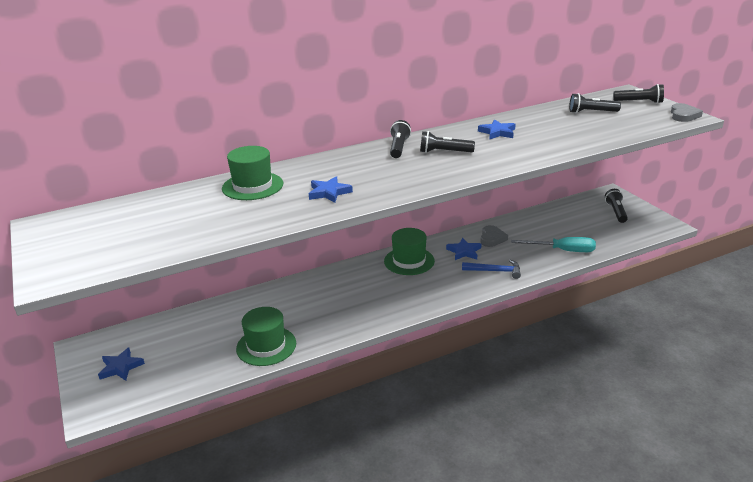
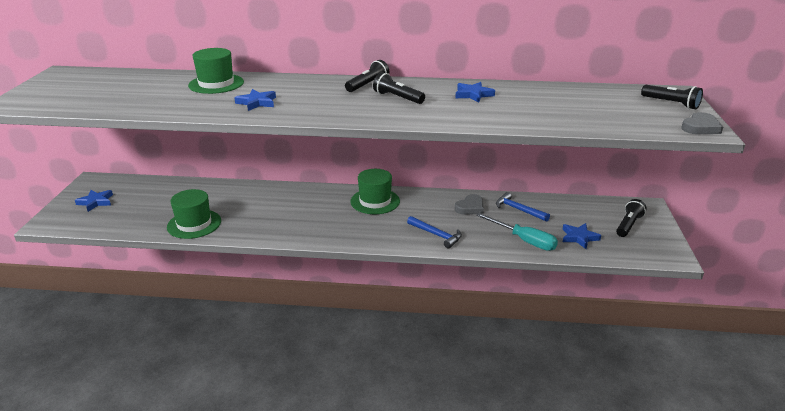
camera: 30 degrees right, 0 degrees up
blue star [446,238,482,260] -> blue star moved to [562,223,601,249]
black flashlight [569,93,621,113] -> none
none -> blue hammer [496,192,550,222]

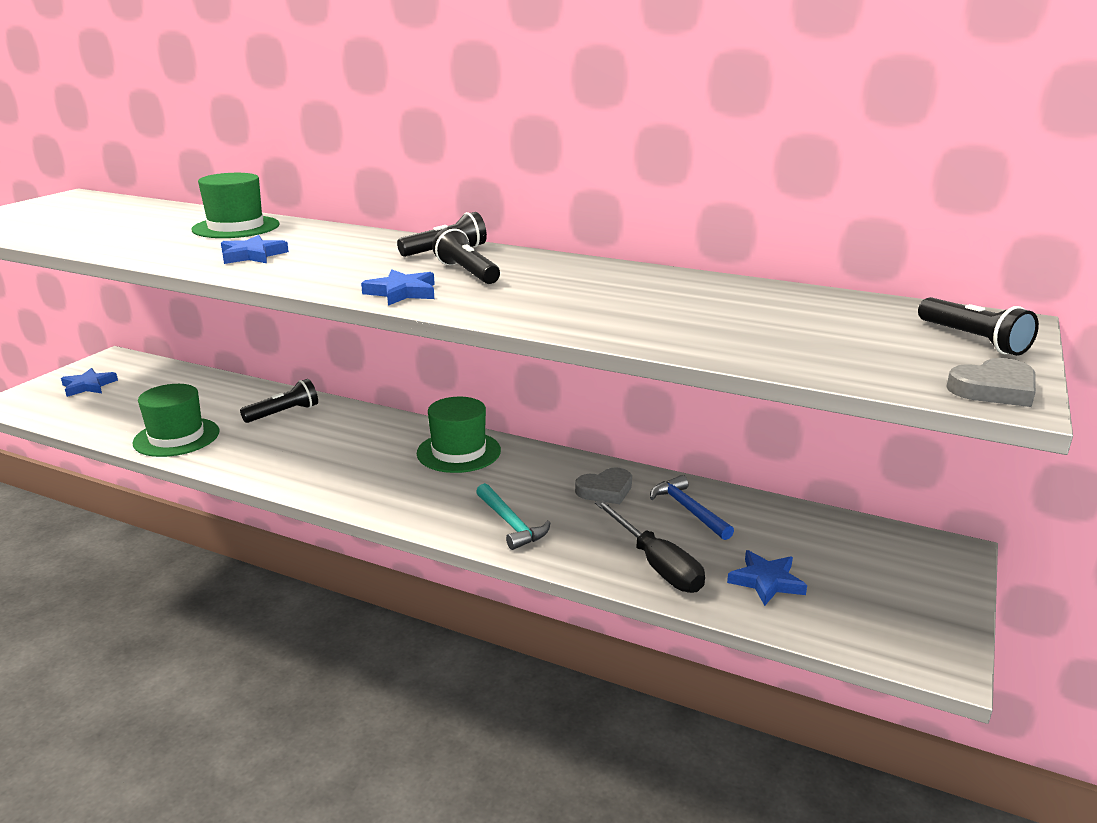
camera: 20 degrees right, 5 degrees down
blue hammer [407,216,462,248] -> turquoise hammer [476,483,551,550]
blue star [455,82,495,103] -> blue star moved to [361,270,435,306]
turquoise screwdriver [476,213,558,251] -> black screwdriver [595,500,705,593]
black flashlight [616,199,647,237] -> black flashlight moved to [240,379,318,423]

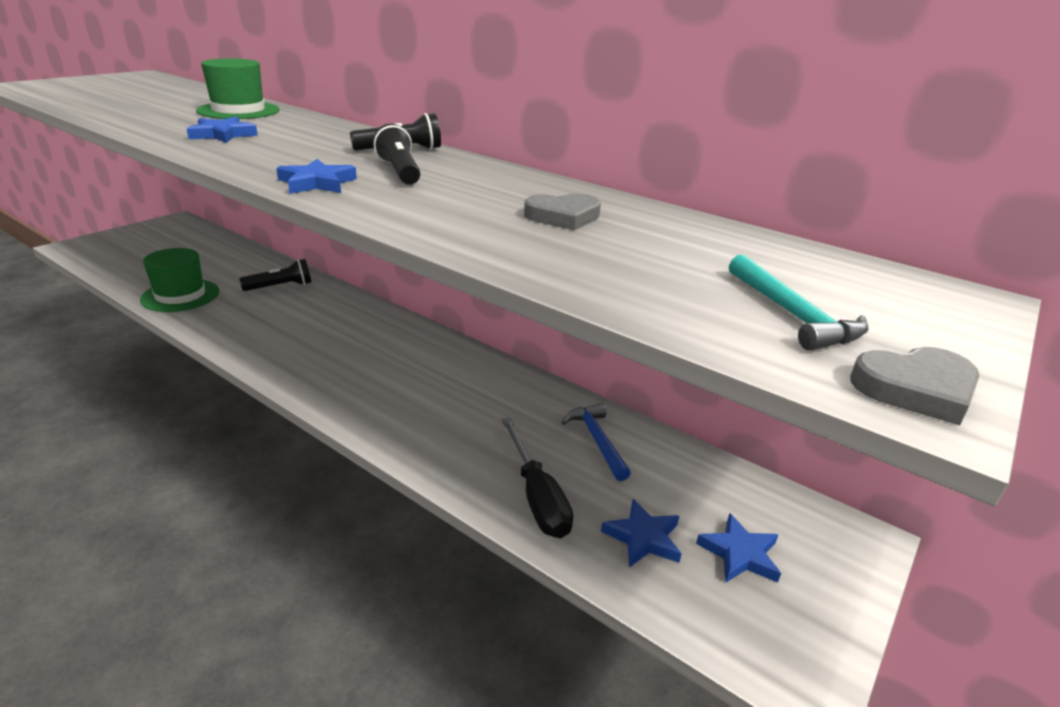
camera: 10 degrees right, 5 degrees up
blue star [61,368,118,397] -> blue star moved to [696,513,781,583]
green hat [417,397,501,473] -> none
turquoise hammer [476,483,551,550] -> turquoise hammer moved to [729,254,869,351]
grey heart [575,467,632,504] -> grey heart moved to [524,193,601,230]
black flashlight [918,297,1039,356] -> none

